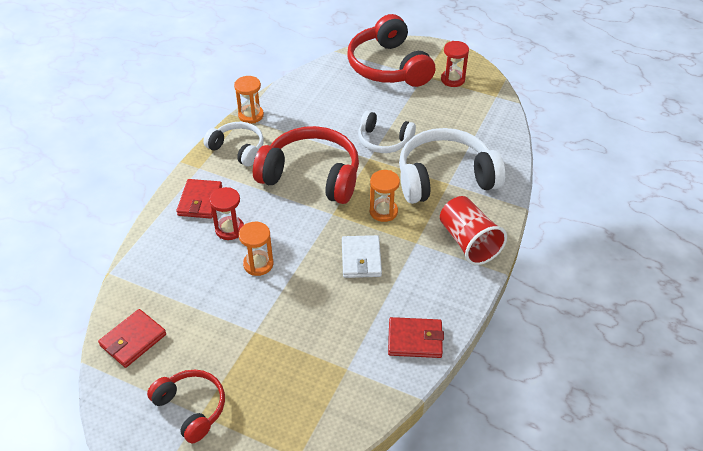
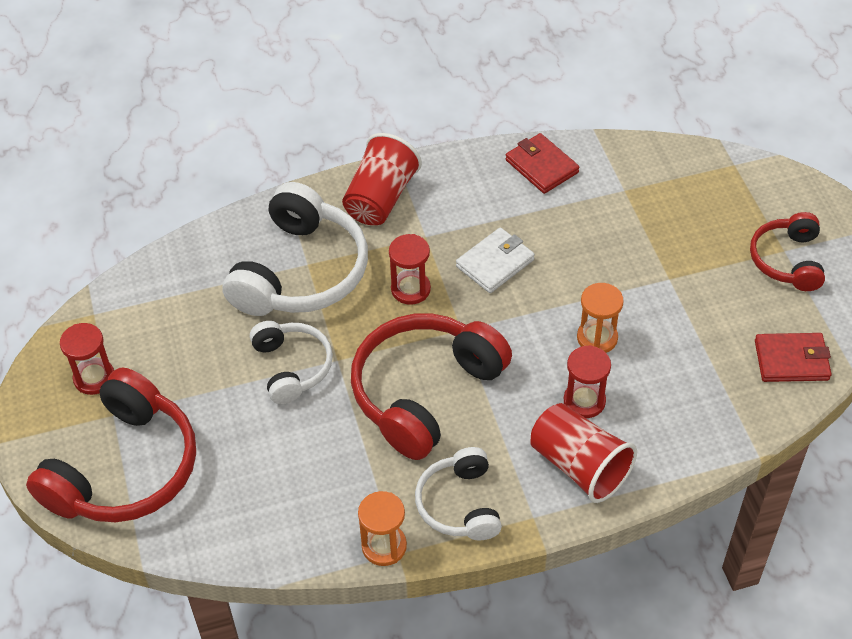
camera: 130 degrees left, 5 degrees up
red wallet [176,179,222,219] -> red cup [530,403,637,503]
red headphones [253,126,359,204] -> red headphones turned 60 degrees clockwise [351,313,512,460]
orange hourglass [370,170,400,222] -> red hourglass [389,234,431,305]
white headphones [399,128,505,204] -> white headphones turned 105 degrees counterclockwise [223,182,368,316]

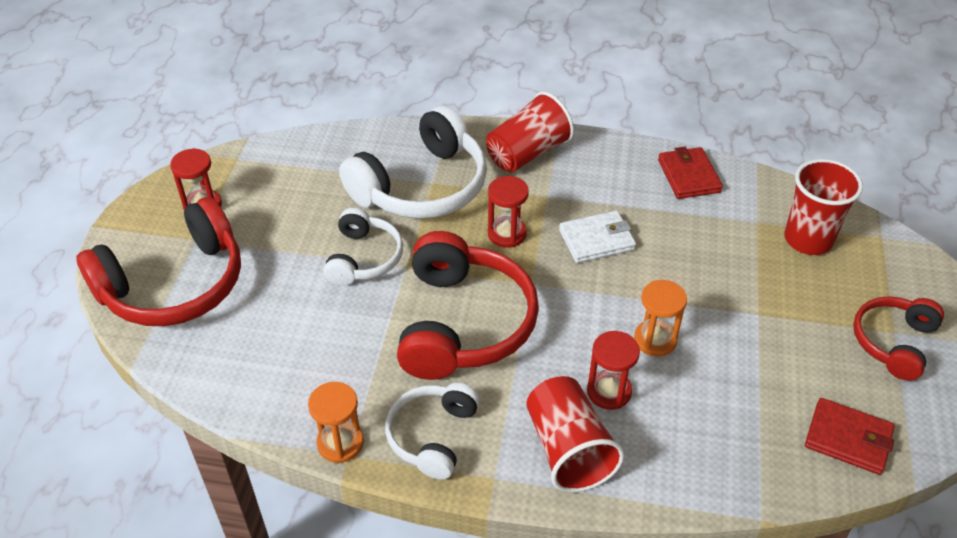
camera: 25 degrees right, 5 degrees down
red headphones [351,313,512,460] -> red headphones turned 120 degrees clockwise [397,231,539,380]
none -> red cup [784,159,863,255]

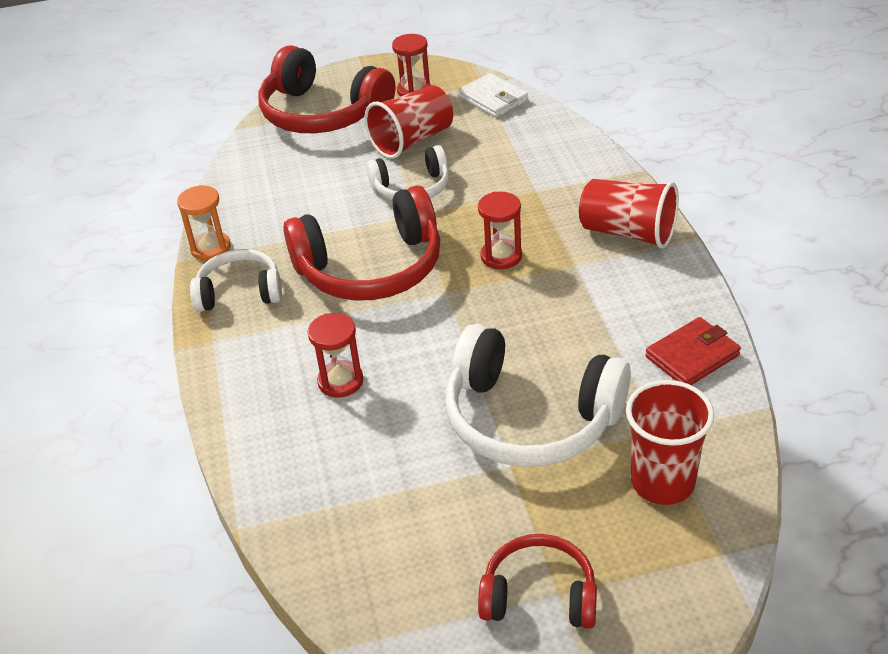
camera: 70 degrees right, 5 degrees down
white headphones [339,105,487,219] -> white headphones moved to [446,324,631,467]
red cup [526,376,625,493] -> red cup moved to [364,85,453,159]
white wallet [559,210,636,263] -> white wallet moved to [458,73,528,118]
orange hourglass [634,280,687,356] -> none
red wallet [805,398,895,475] -> none

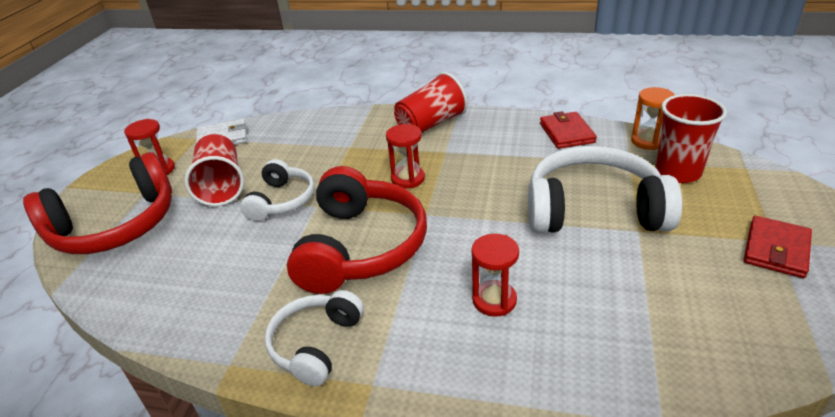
camera: 65 degrees left, 5 degrees down
orange hourglass [177,185,231,261] -> orange hourglass moved to [631,87,675,150]
white headphones [446,324,631,467] -> white headphones turned 135 degrees counterclockwise [528,146,682,233]
red headphones [478,534,597,629] -> red wallet [744,216,812,278]

